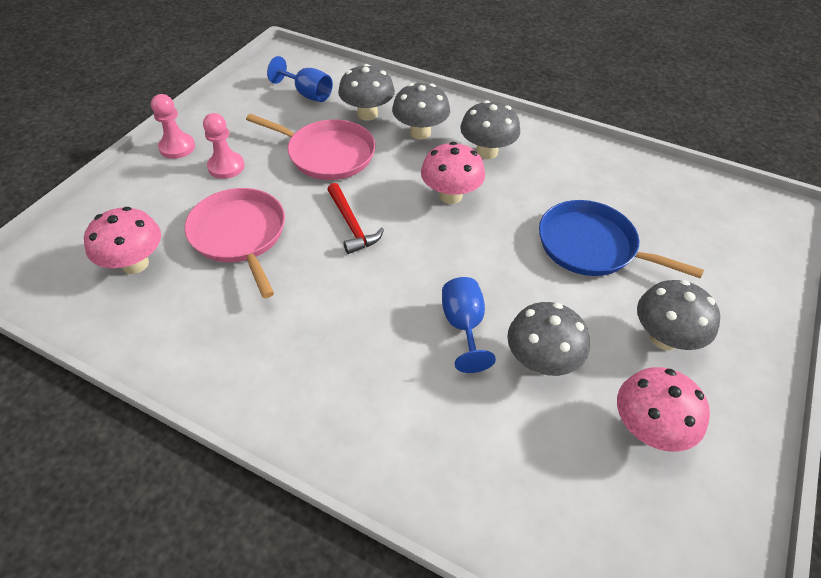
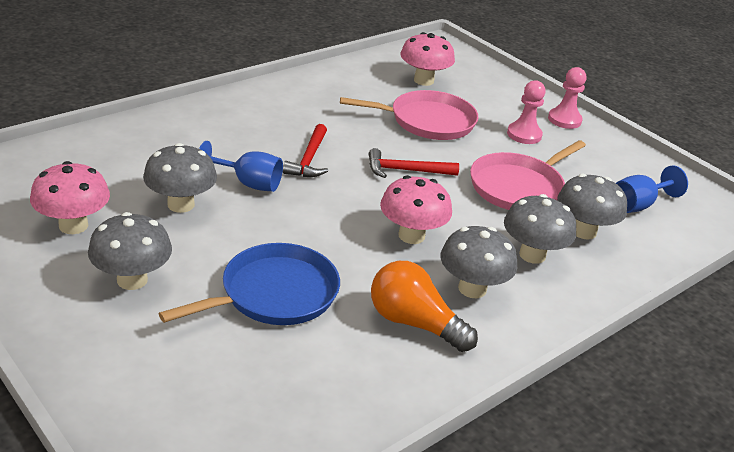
camera: 110 degrees right, 15 degrees down
none -> red hammer [283,124,328,177]
none -> orange light bulb [371,261,478,352]

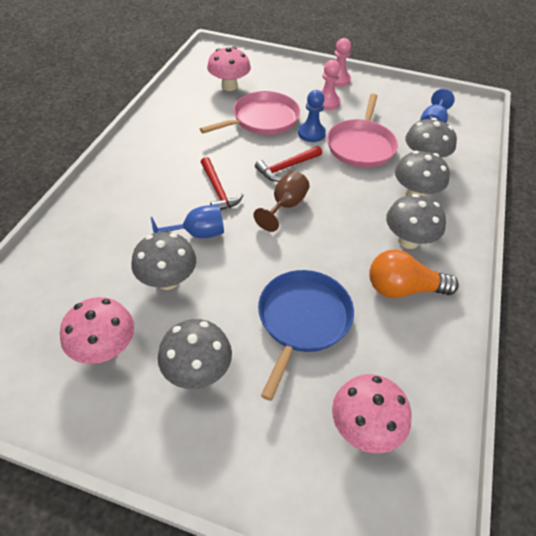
camera: 30 degrees left, 15 degrees up
pink mushroom [380,175,452,244] -> pink mushroom moved to [332,374,412,453]
none -> brown goblet [253,171,310,232]
none -> blue pawn [298,90,326,142]

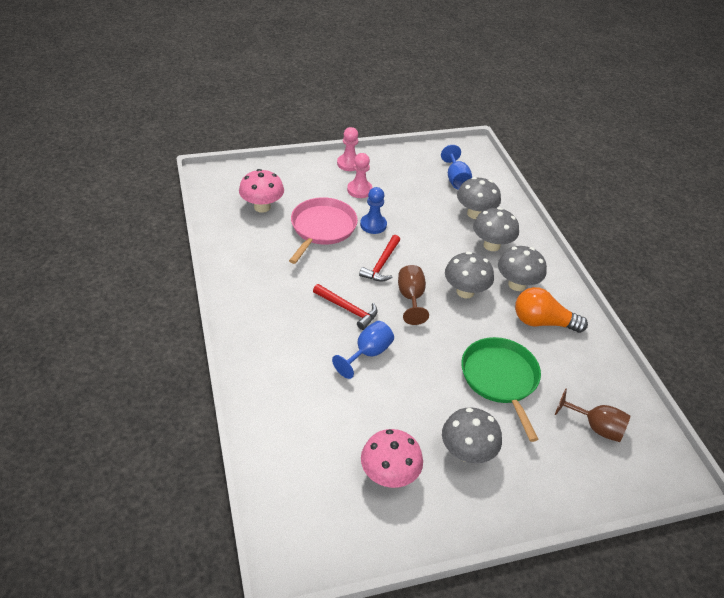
camera: 35 degrees left, 5 degrees down
grey mushroom [131,232,196,290] -> grey mushroom moved to [445,252,494,299]
blue pan [258,270,354,401] -> green pan [461,337,541,442]
pink pan [327,93,398,168] -> none
pink mushroom [332,374,412,453] -> brown goblet [555,388,630,442]
orange light bulb [369,249,459,298] -> orange light bulb turned 45 degrees clockwise [515,287,588,333]

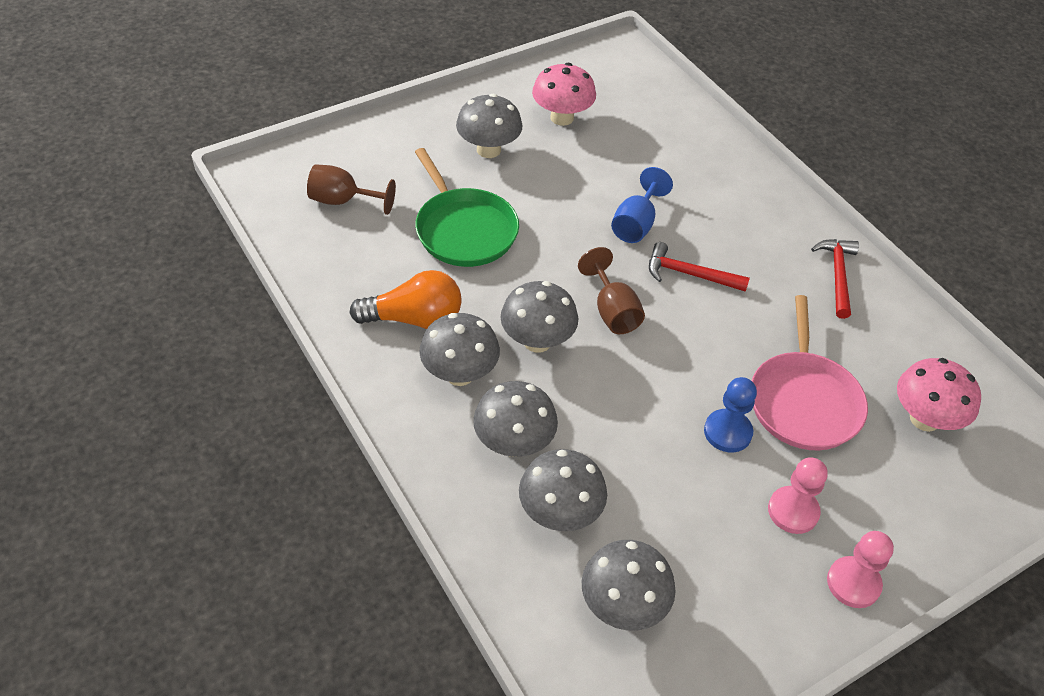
camera: 165 degrees right, 5 degrees up
red hammer [359,235,400,281] -> red hammer moved to [811,239,859,319]
blue goblet [441,145,472,190] -> grey mushroom [582,540,676,631]

